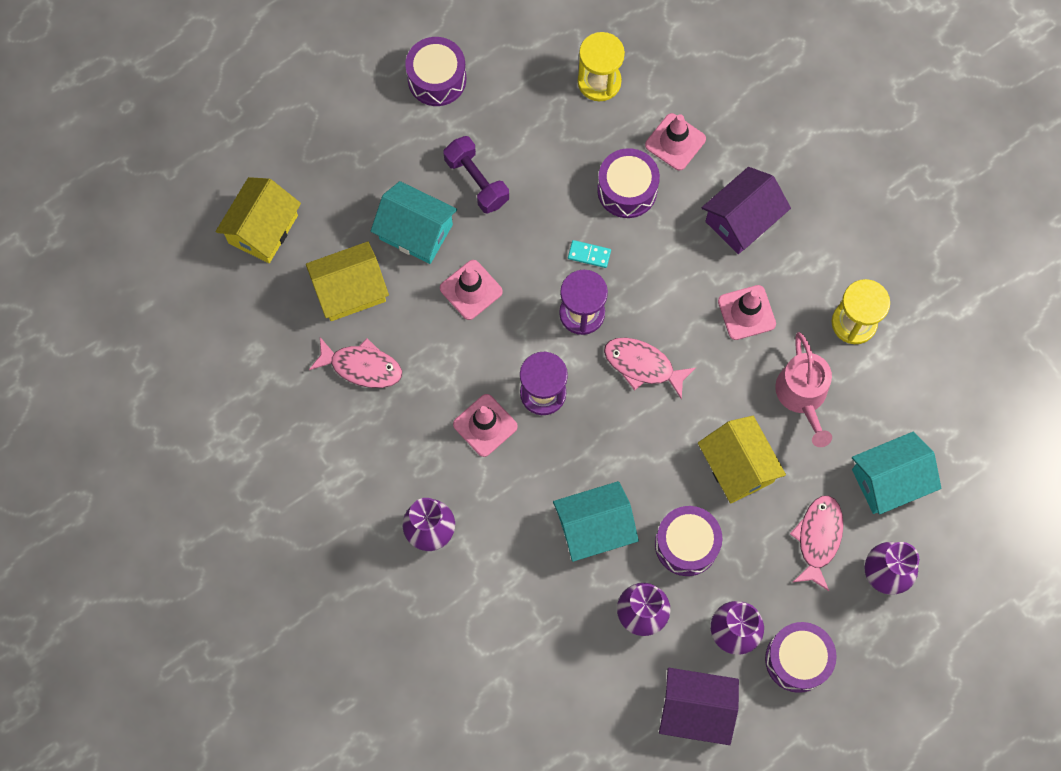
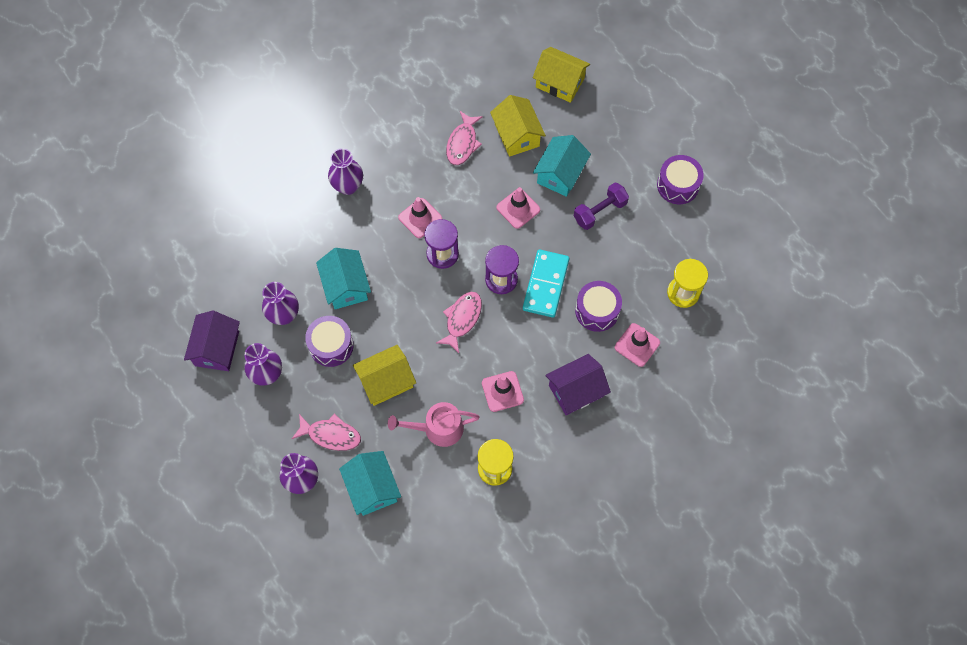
camera: 90 degrees right, 5 degrees down
turquoise domino [568,240,611,268] -> turquoise domino [523,250,569,318], size x2.30
purple house [702,167,791,254] -> purple house turned 75 degrees counterclockwise [545,354,611,415]
purple drum [765,622,837,693] -> none

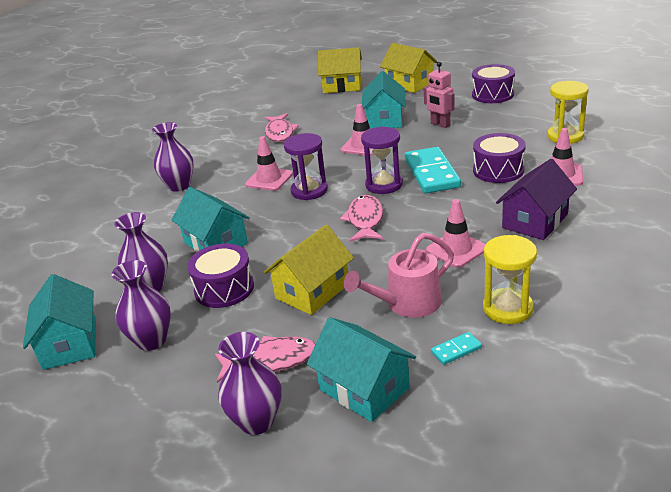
camera: 20 degrees left, 35 degrees down
purple house [184,310,240,371] -> turquoise house [23,274,96,370]
yellow house [490,95,546,157] -> yellow house moved to [380,43,438,93]
purple dumbbell [574,183,629,230] -> pink robot [424,62,455,128]
none -> turquoise domino [431,332,482,365]

